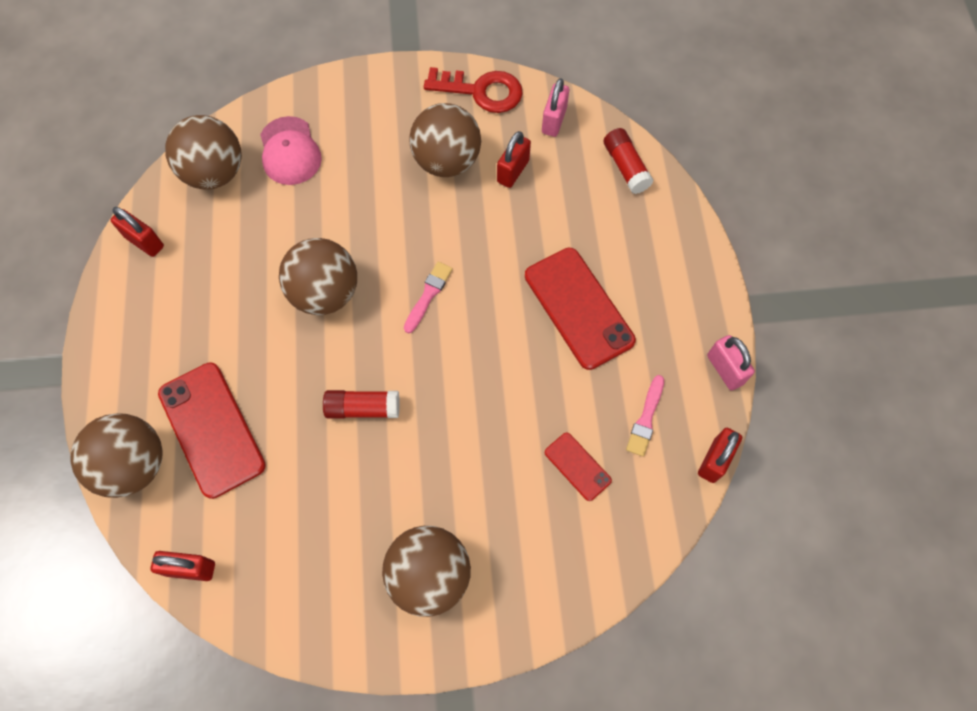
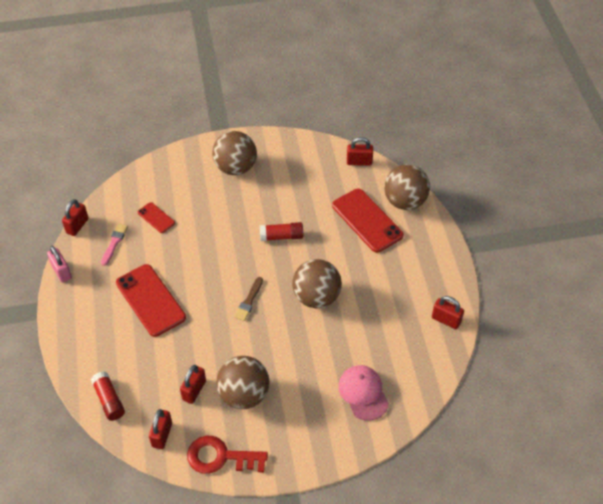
camera: 175 degrees right, 15 degrees down
brown ball [165,115,242,190] -> none
pink brush [404,261,453,333] -> brown brush [234,277,263,321]
pink padlock [542,78,569,137] -> red padlock [149,409,172,449]

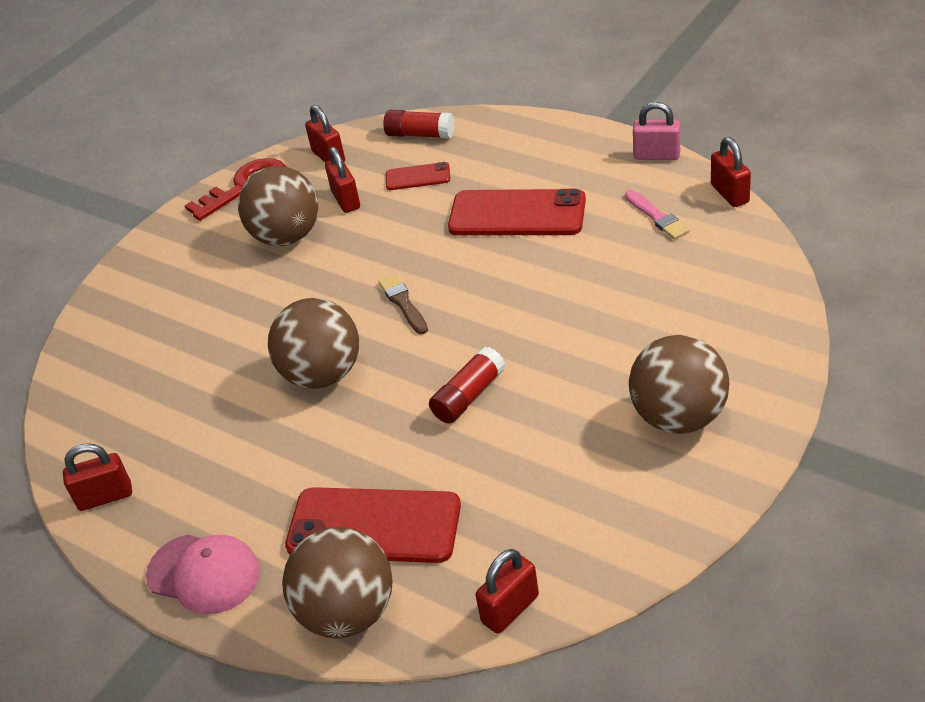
camera: 140 degrees right, 10 degrees down
red phone [138,202,175,233] -> red phone moved to [386,162,450,190]
pink cap [338,365,389,421] -> pink cap moved to [146,534,260,615]

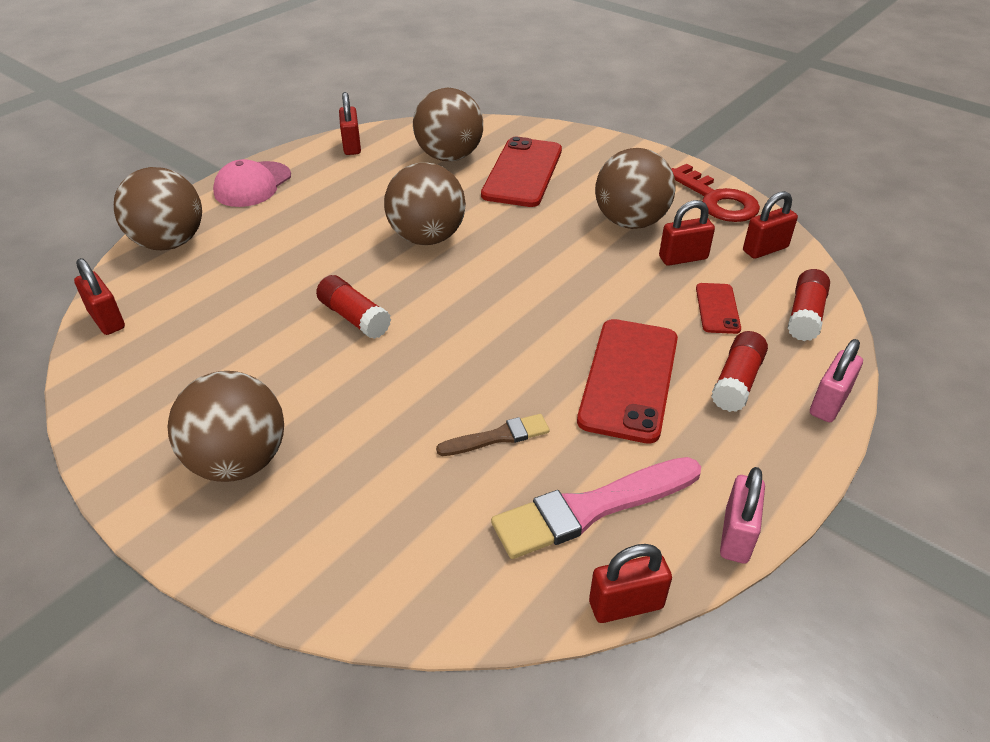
camera: 90 degrees right, 0 degrees up
red phone [285,487,461,563] -> red phone moved to [481,137,562,207]
brown brush [378,274,428,334] -> brown brush moved to [436,414,550,456]
pink brush [625,190,690,240] -> pink brush [491,457,701,559], size x1.82
none -> brown ball [413,88,483,161]
none -> red glue stick [711,331,768,412]
none -> pink padlock [810,339,863,422]

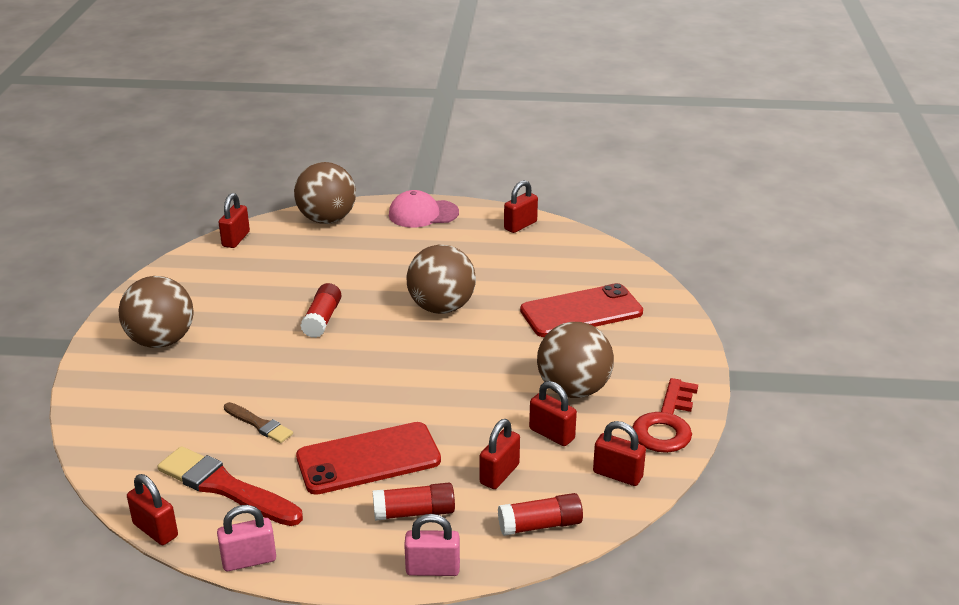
camera: 55 degrees right, 10 degrees down
brown ball [413,88,483,161] -> none
pink brush [491,457,701,559] -> red brush [158,446,303,526]
red phone [696,283,741,334] -> red padlock [480,419,520,489]

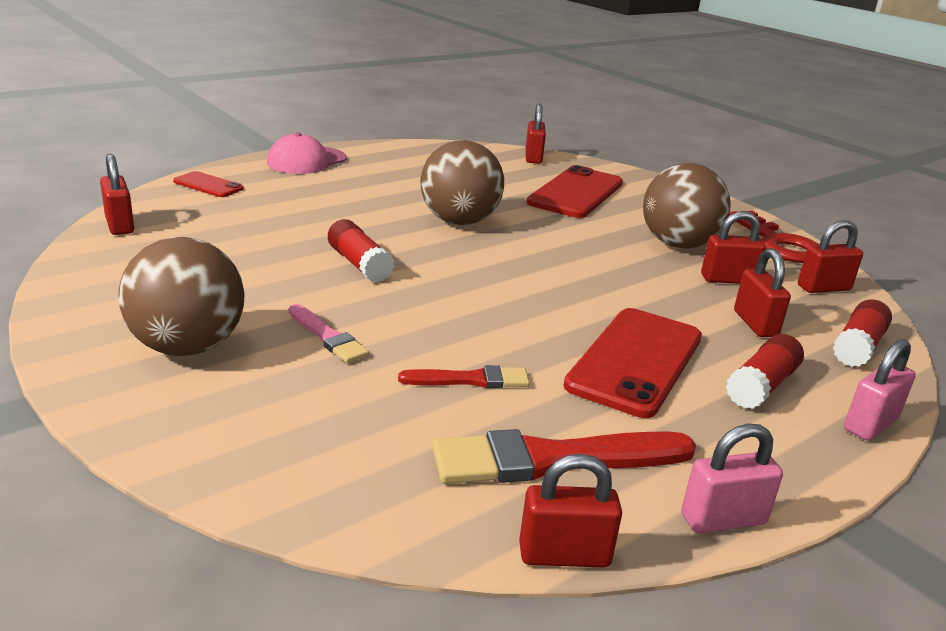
camera: 45 degrees left, 5 degrees down
pink padlock [217,505,276,571] -> pink padlock turned 45 degrees clockwise [681,424,783,533]
brown brush [224,402,293,443] -> red brush [398,365,530,388]
brown ball [294,162,356,224] -> red phone [173,171,244,197]
red padlock [504,180,538,233] -> red padlock moved to [525,104,546,164]
none -> pink brush [289,304,369,363]

